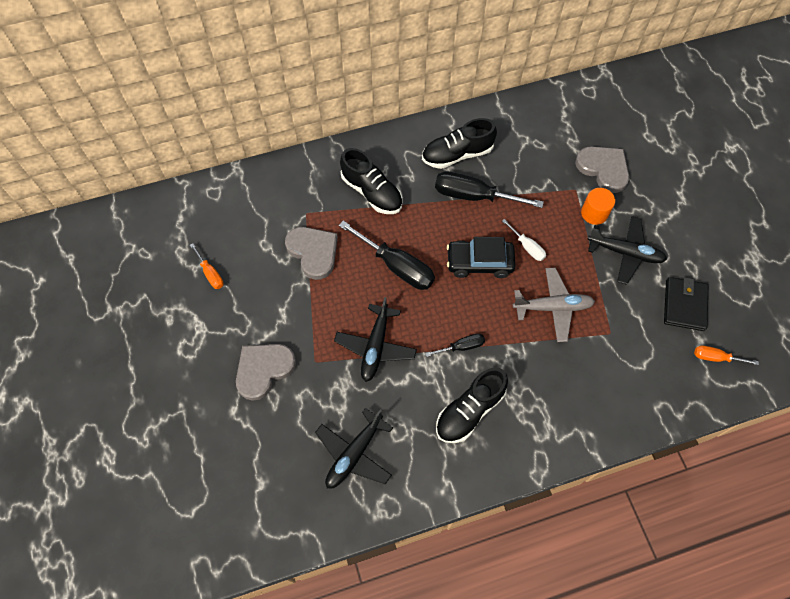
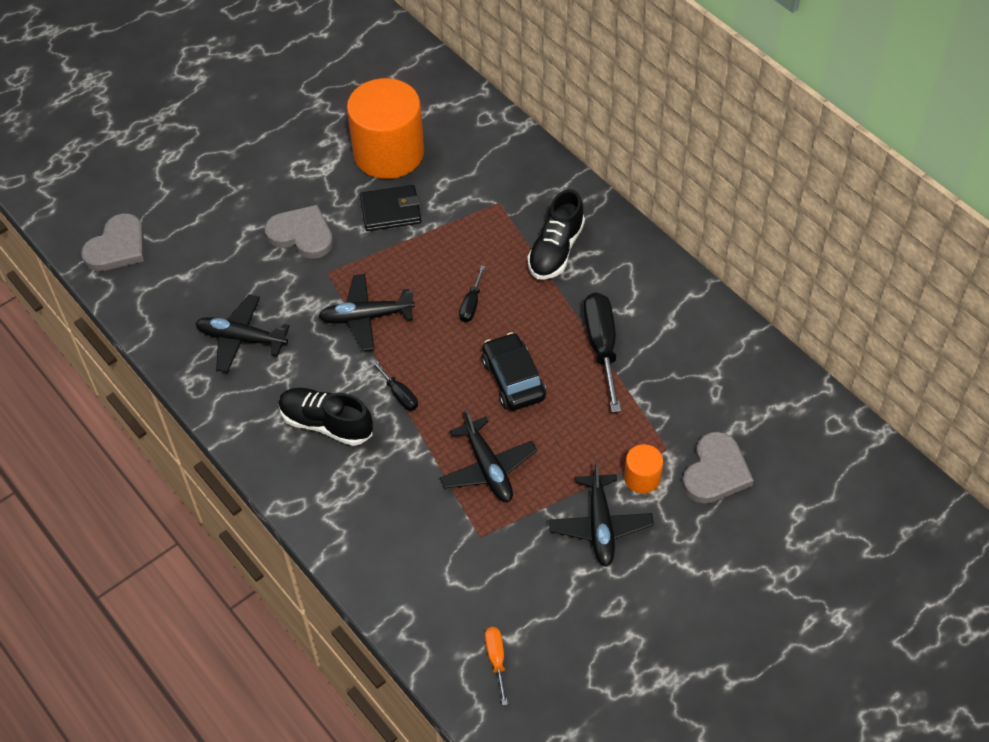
camera: 70 degrees right, 10 degrees down
orange screwdriver [190,243,223,289] -> orange cylinder [347,78,424,179]
grey heart [285,227,338,280] -> grey heart moved to [81,213,144,271]
black screwdriver [339,221,435,290] -> black screwdriver [459,265,486,322], size x0.52
black shoe [422,118,497,169] -> none
white screwdriver [502,219,546,261] -> none
grey plane [513,268,595,342] -> black plane [440,409,537,502]
black wallet [664,277,708,331] -> black wallet moved to [360,185,421,231]

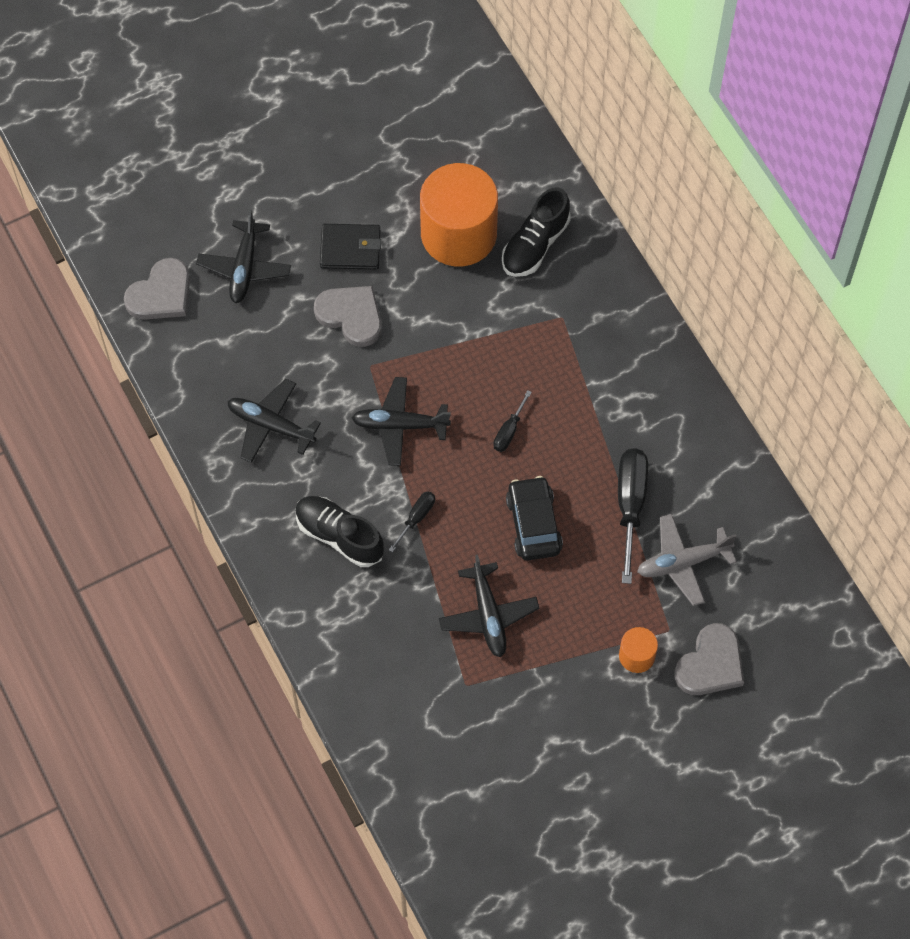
camera: 10 degrees right, 10 degrees up
black wallet [360,185,421,231] -> black wallet moved to [320,224,381,270]
black screwdriver [370,359,418,411] -> black screwdriver turned 120 degrees counterclockwise [389,491,435,552]
orange screwdriver [485,627,508,705] -> none
black shoe [528,189,585,280] -> black shoe moved to [502,187,571,277]
black plane [549,461,654,567] -> black plane moved to [196,209,291,303]
none -> grey plane [637,514,737,606]

